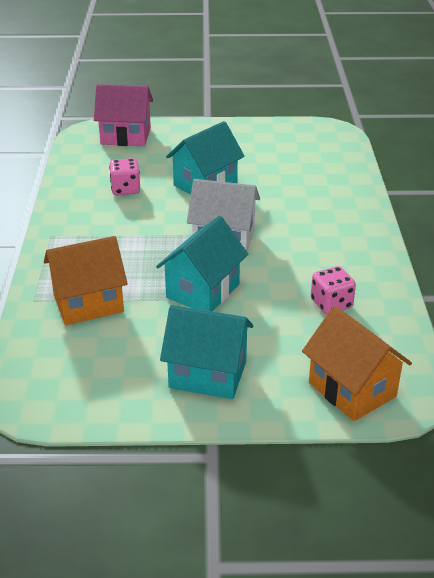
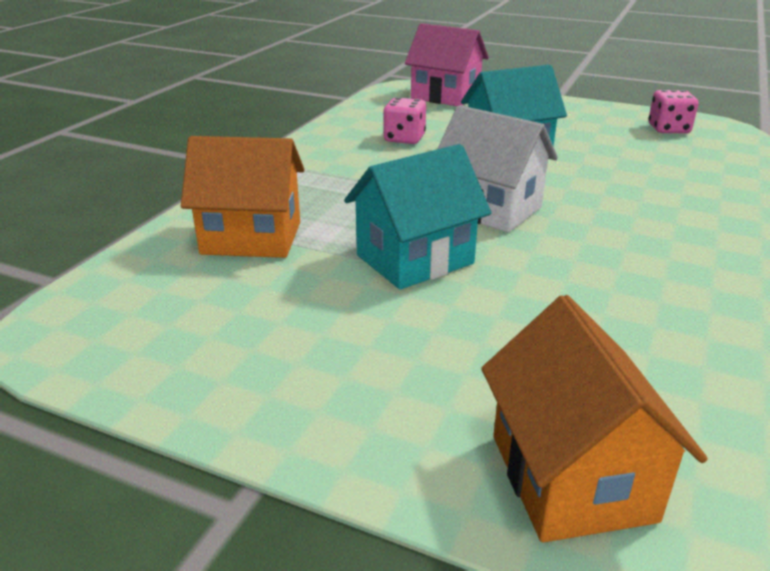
camera: 25 degrees right, 5 degrees down
turquoise house [160,305,253,399] -> none
pink dice [311,266,356,315] -> pink dice moved to [648,90,699,133]

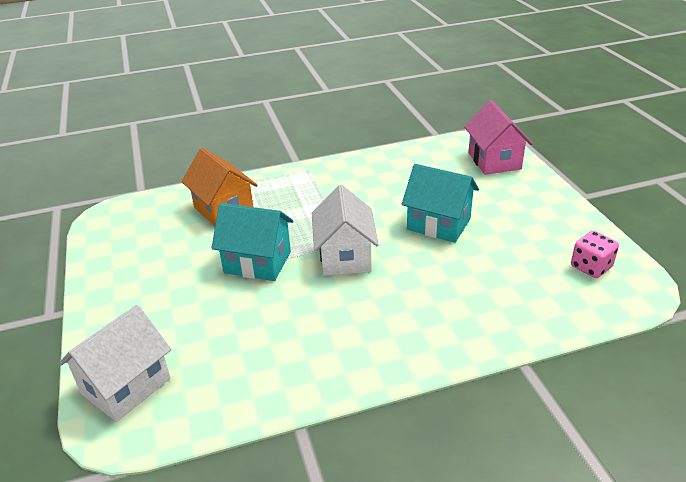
camera: 50 degrees right, 5 degrees up
pink dice [383,97,426,144] -> none
orange house [481,295,708,542] -> white house [59,305,171,422]

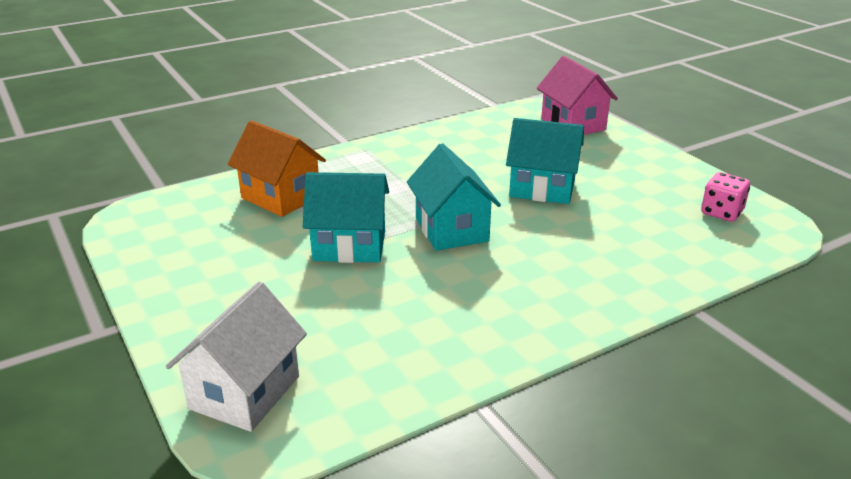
camera: 15 degrees left, 5 degrees down
white house [312,185,379,276] -> turquoise house [407,143,501,251]

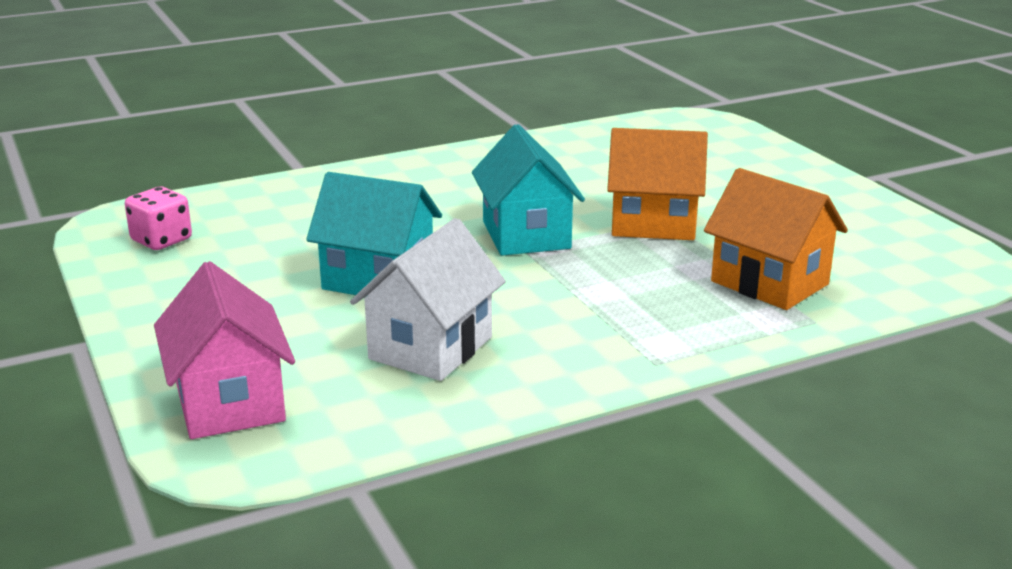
camera: 175 degrees left, 5 degrees down
white house [166,282,307,432] -> white house moved to [350,218,506,381]
turquoise house [303,172,389,263] -> orange house [607,128,708,240]

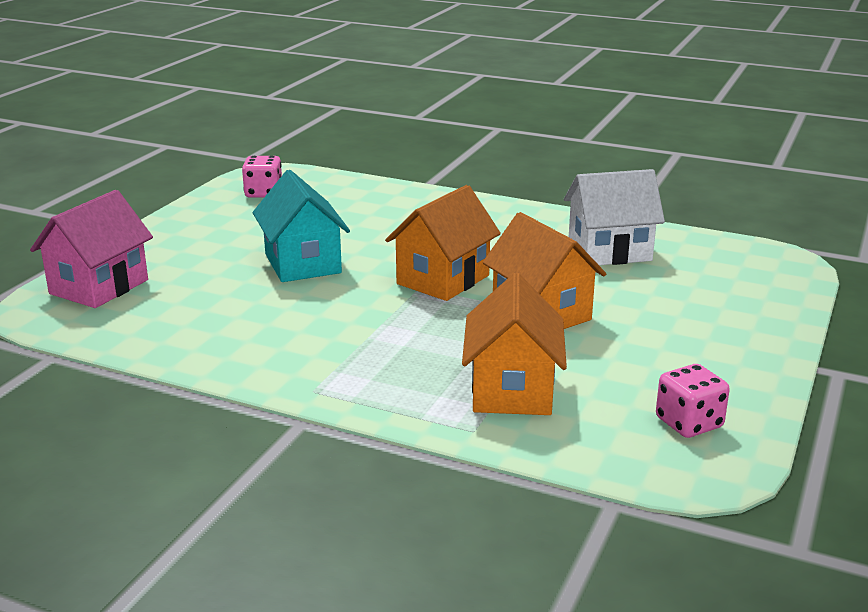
camera: 50 degrees right, 0 degrees up
white house [350,218,506,381] -> white house moved to [564,169,665,265]
turquoise house [472,124,585,256] -> orange house [385,185,501,301]
none -> pink dice [656,364,730,438]

